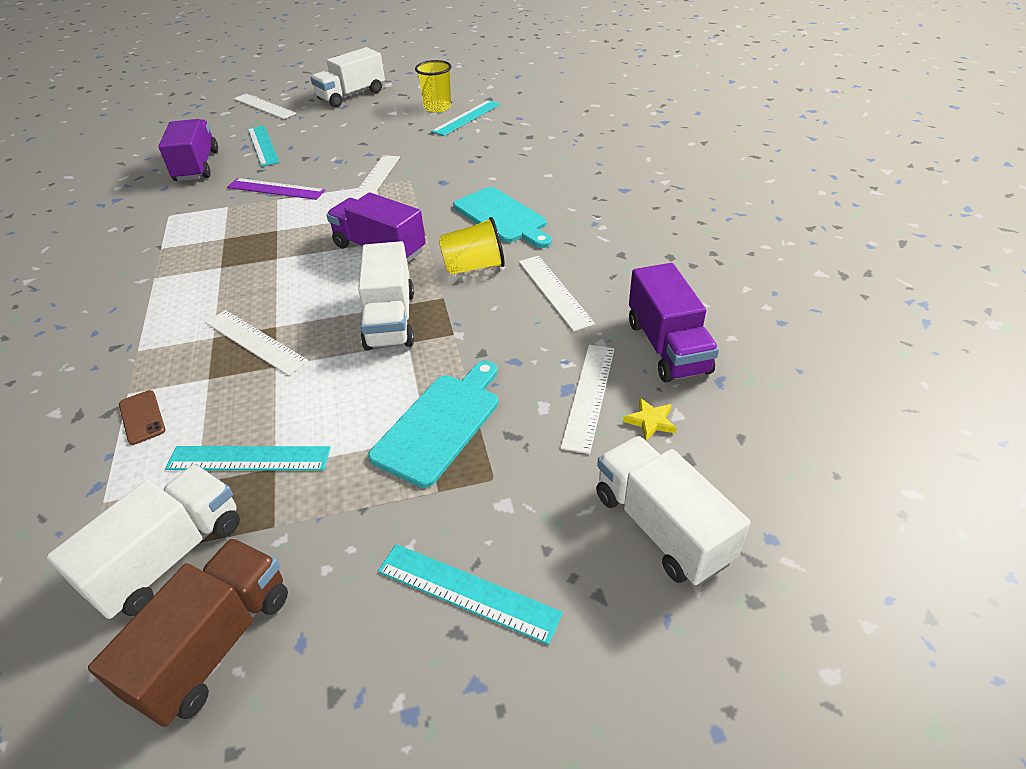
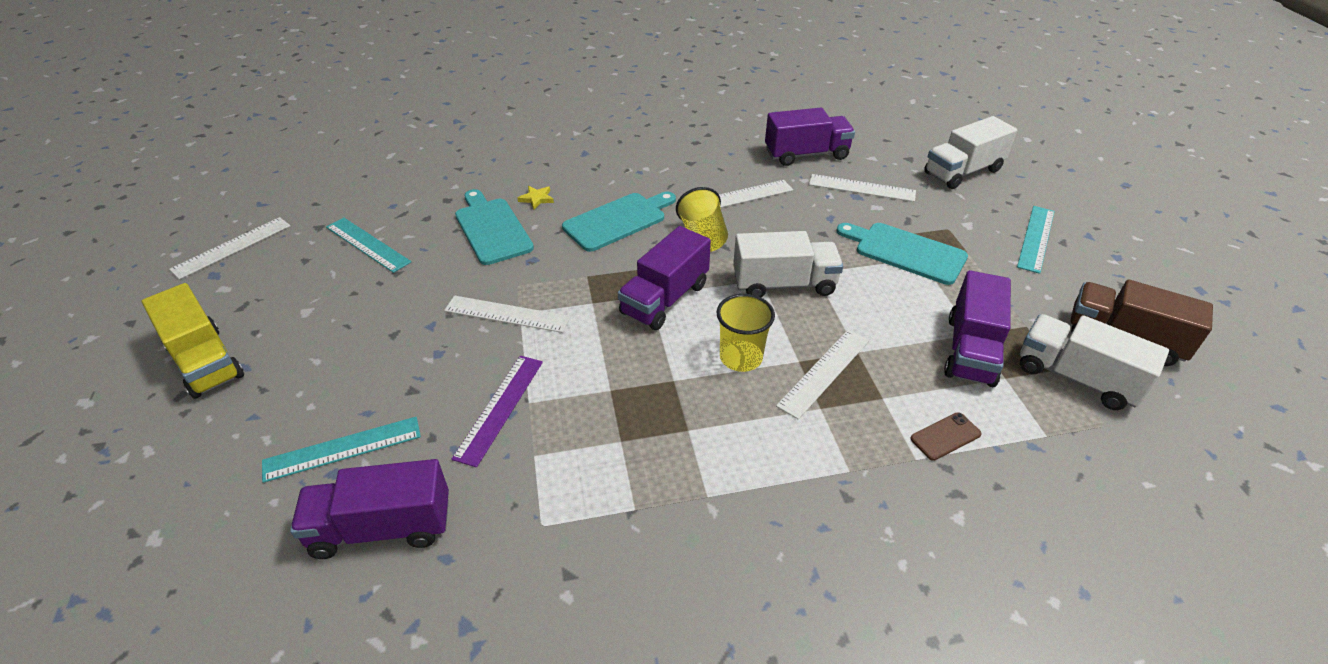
camera: 90 degrees left, 0 degrees up
turquoise ruler [165,446,331,471] -> purple truck [944,270,1011,387]
white ruler [234,94,296,119] -> white ruler moved to [169,217,290,280]
white truck [311,47,385,107] -> yellow truck [142,283,244,399]
yellow cup [415,60,451,112] -> yellow cup moved to [716,294,775,372]
yellow star [623,398,677,441] -> yellow star moved to [518,186,554,210]
none -> turquoise cutting board [455,189,534,265]

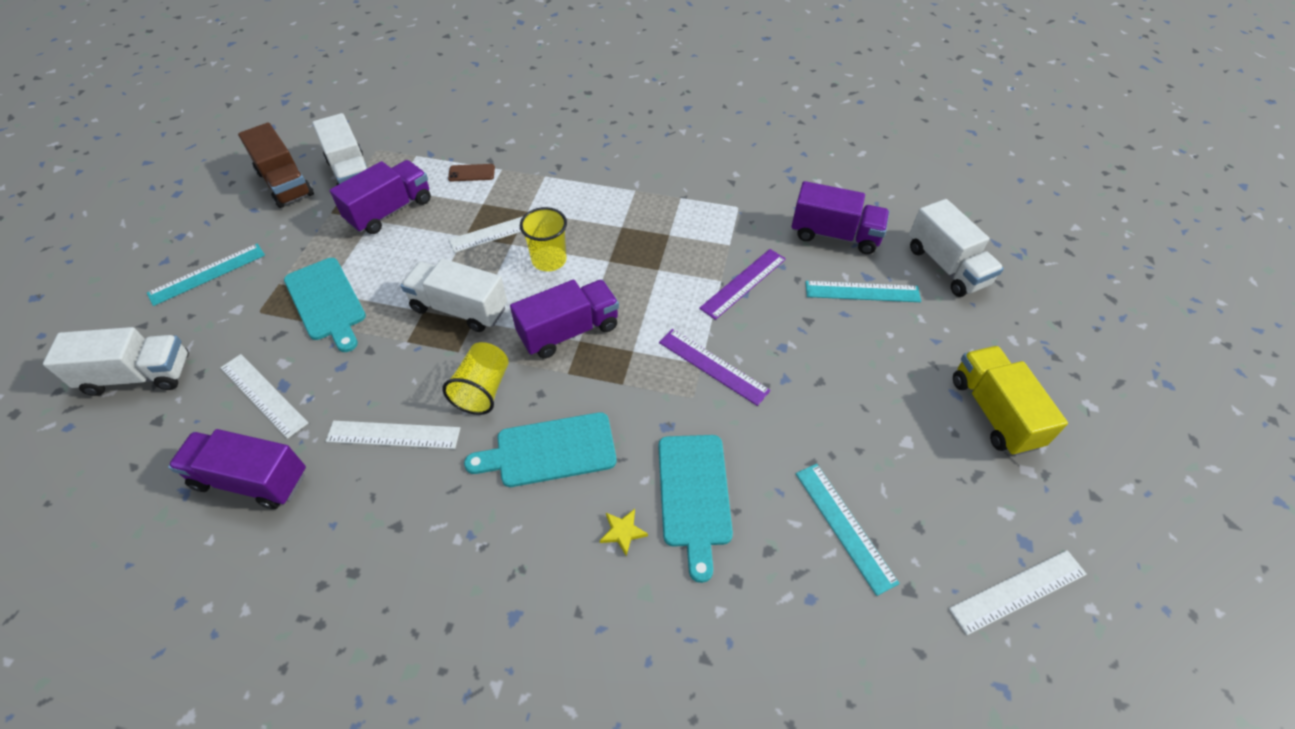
camera: 155 degrees left, 10 degrees up
white ruler [444,296,571,333] -> purple ruler [659,329,771,406]
none -> white truck [909,199,1004,297]

